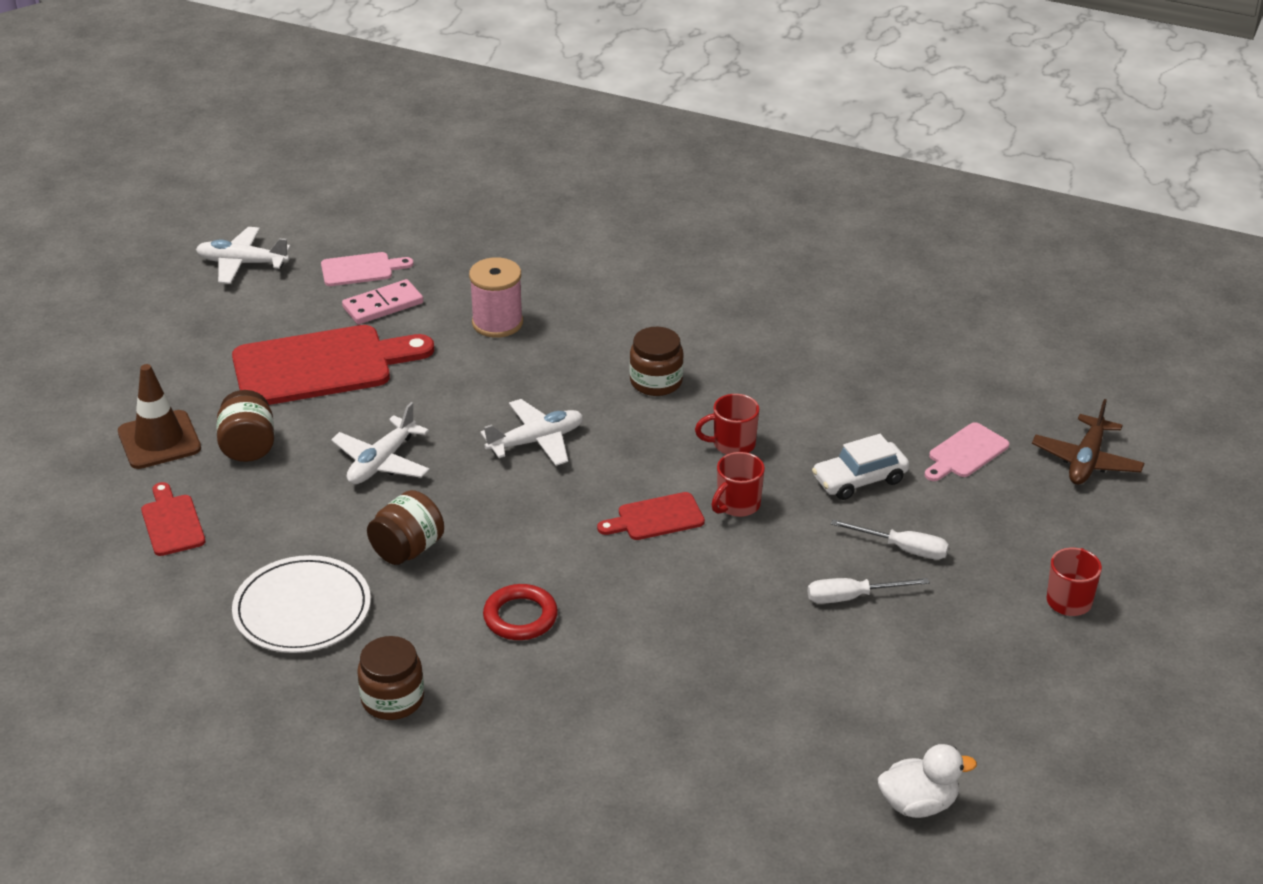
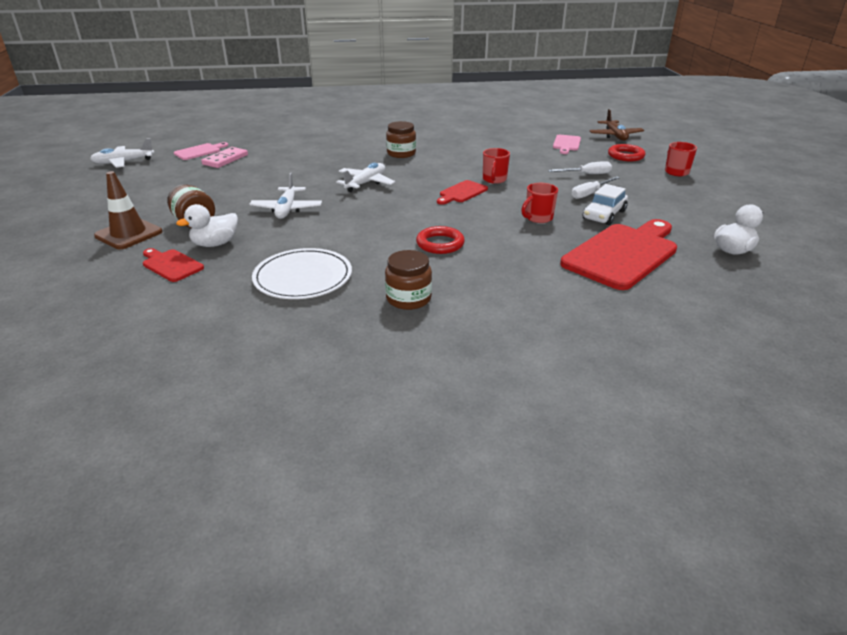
camera: 30 degrees left, 5 degrees down
red cutting board [232,325,434,405] -> red cutting board moved to [560,219,677,290]
brown jar [367,490,444,565] -> none
pink spool [469,257,523,338] -> none
red mug [695,394,759,455] -> red mug moved to [521,183,558,223]
white car [812,434,909,500] -> white car moved to [583,184,628,225]
none -> white duck [176,204,238,247]
none -> red ring [608,144,646,161]

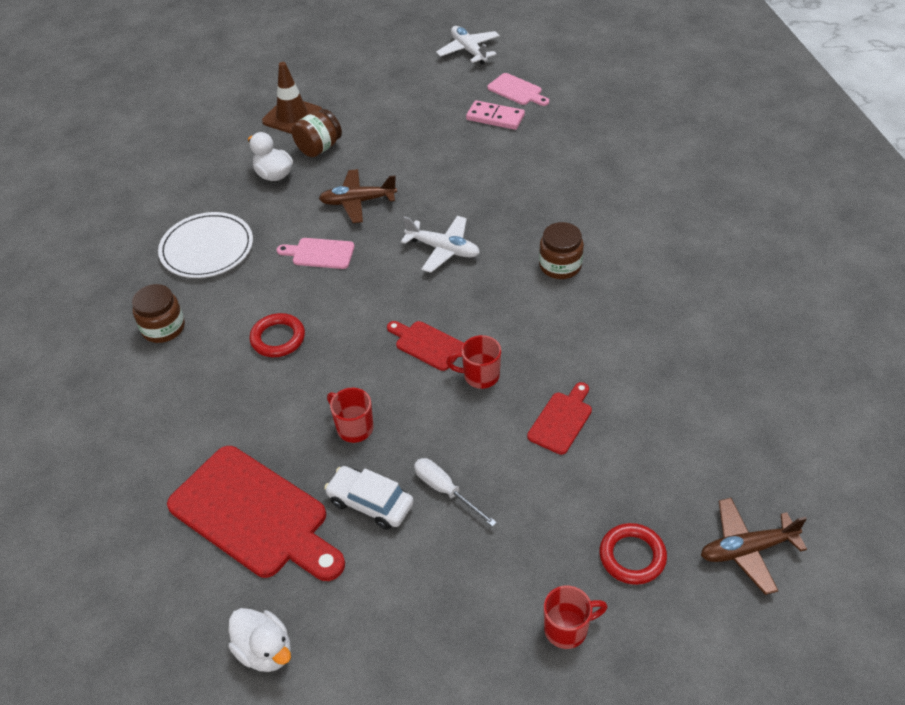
camera: 85 degrees right, 15 degrees up
red cutting board [143,248,204,282] -> red cutting board moved to [527,382,592,455]
white plane [249,173,322,219] -> brown plane [319,169,397,223]
white screwdriver [548,161,612,174] -> none
pink cutting board [553,135,581,154] -> pink cutting board moved to [277,238,355,269]

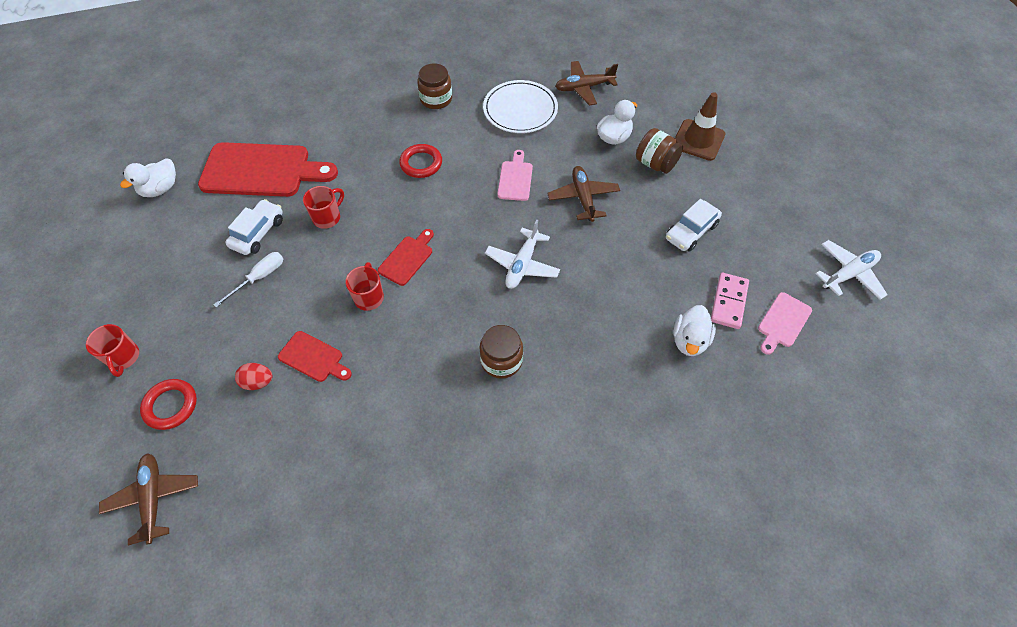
camera: 85 degrees right, 10 degrees up
red cutting board [167,446,345,581] -> red cutting board turned 120 degrees counterclockwise [198,142,338,197]
none -> red egg [235,363,273,390]
none -> brown plane [555,61,618,105]
none -> white car [666,199,722,252]
none -> white duck [673,305,716,356]

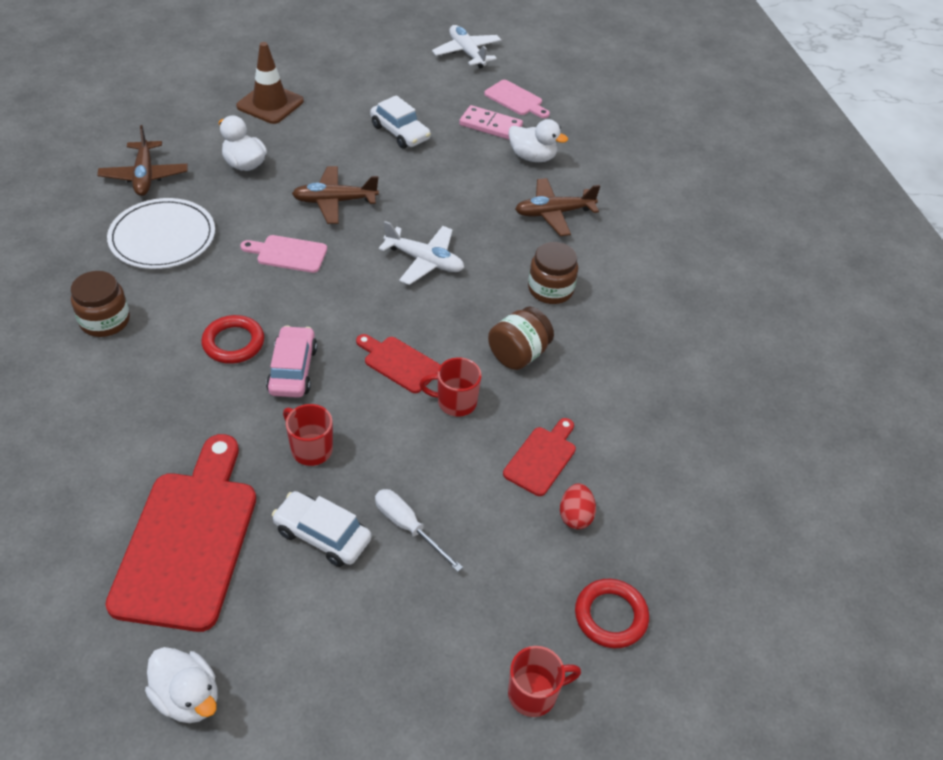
camera: 90 degrees left, 10 degrees down
brown plane [99,453,198,546] -> brown plane moved to [515,178,600,236]
brown jar [636,128,683,174] -> brown jar moved to [488,307,554,370]
none -> pink car [266,325,317,398]

